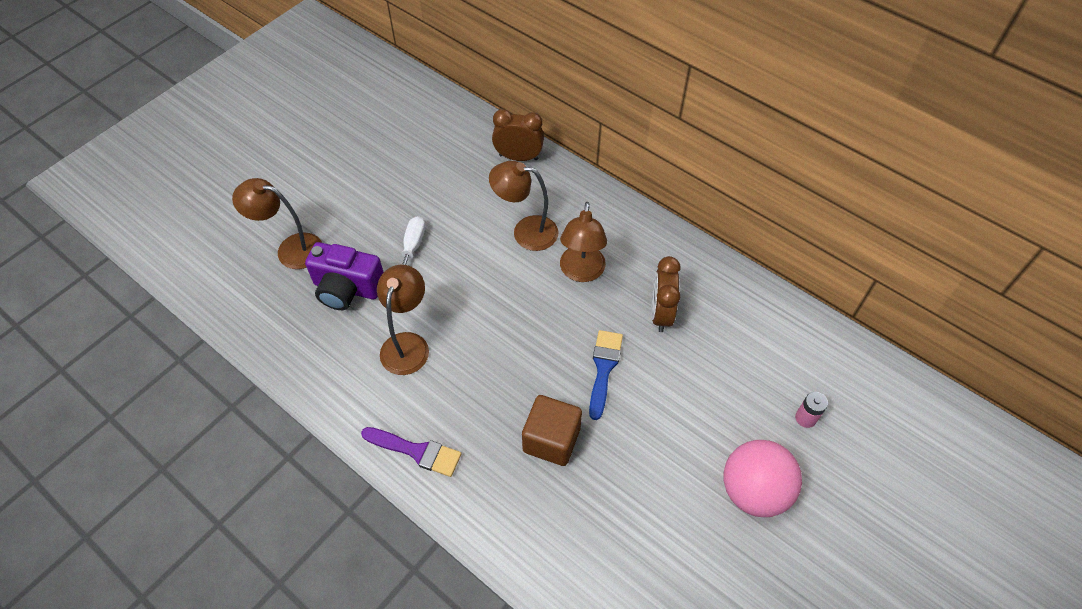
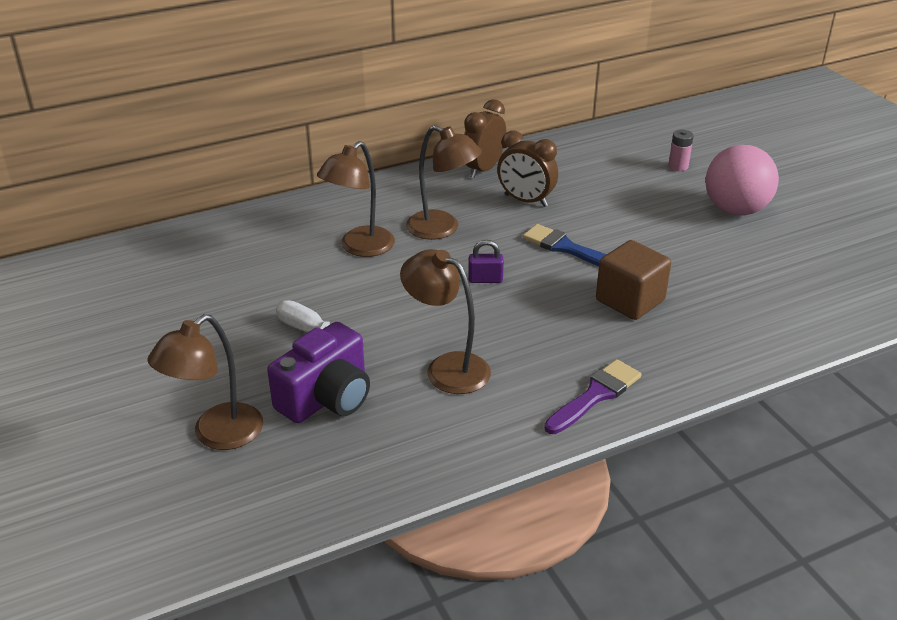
camera: 65 degrees left, 20 degrees down
brown clock [492,109,544,161] -> brown clock moved to [464,99,506,178]
none -> purple padlock [468,240,504,283]

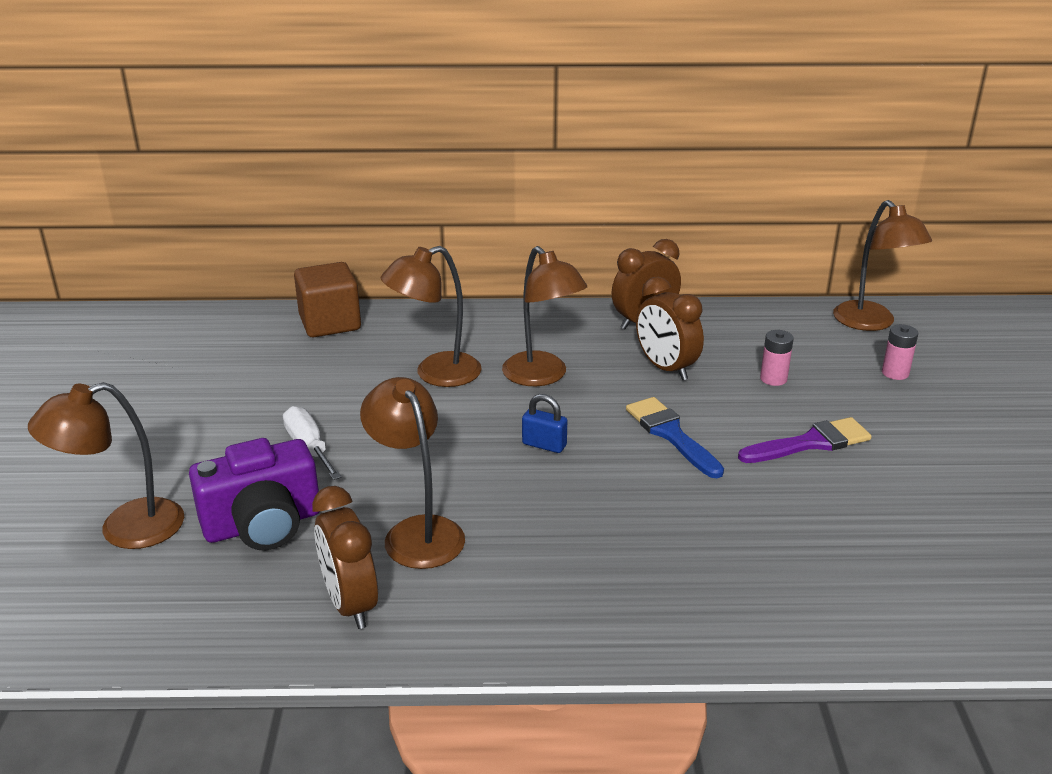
camera: 25 degrees right, 5 degrees down
purple padlock [468,240,504,283] -> blue padlock [522,394,567,453]
purple brush [544,359,642,434] -> purple brush moved to [738,417,872,463]
brown cube [596,240,671,320] -> brown cube moved to [294,262,361,337]
pink ball [705,145,779,215] -> none
none -> brown clock [312,486,378,629]
none -> pink battery [760,330,794,386]
none -> brown lamp [833,200,932,331]

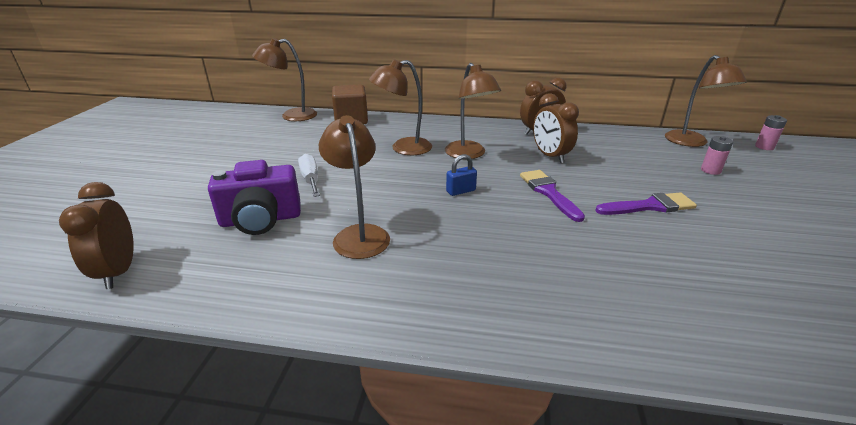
camera: 10 degrees right, 0 degrees up
brown lamp [28,382,184,549] -> brown lamp moved to [252,38,317,121]
brown clock [312,486,378,629] -> brown clock moved to [59,182,134,289]
blue padlock [522,394,567,453] -> blue padlock turned 60 degrees counterclockwise [446,154,477,196]
blue brush [626,397,724,478] -> purple brush [520,170,585,222]
pink battery [760,330,794,386] -> pink battery moved to [755,115,787,150]

